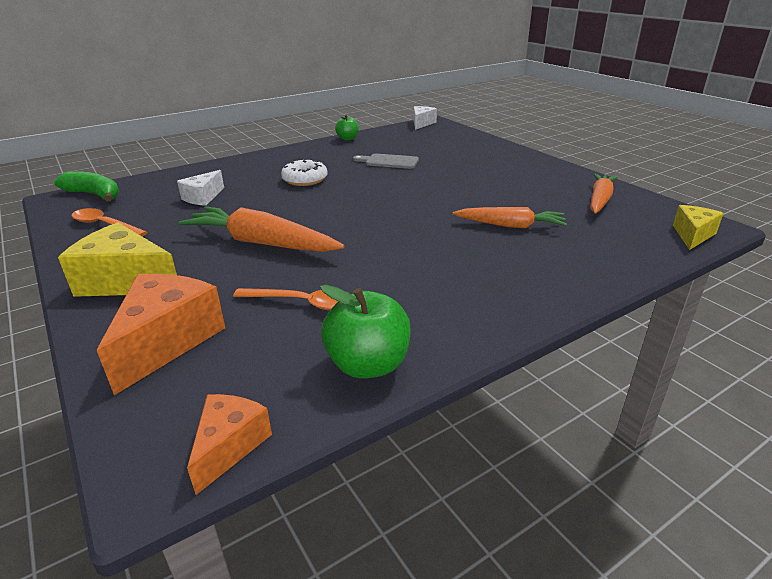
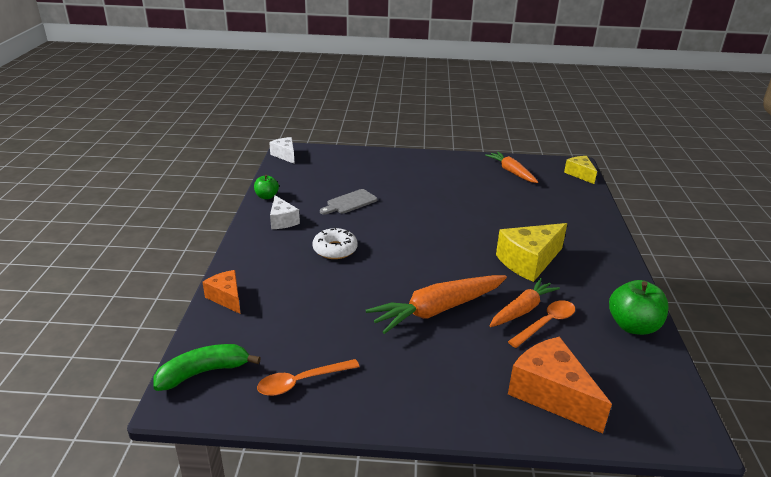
camera: 55 degrees left, 0 degrees up
yellow cheese [58,222,177,297] -> yellow cheese moved to [496,223,567,282]
white cheese [177,170,224,206] -> white cheese moved to [270,195,300,229]
orange cheese [187,394,272,495] -> orange cheese moved to [203,270,240,314]
orange carrot [453,207,567,228] -> orange carrot moved to [489,278,560,327]

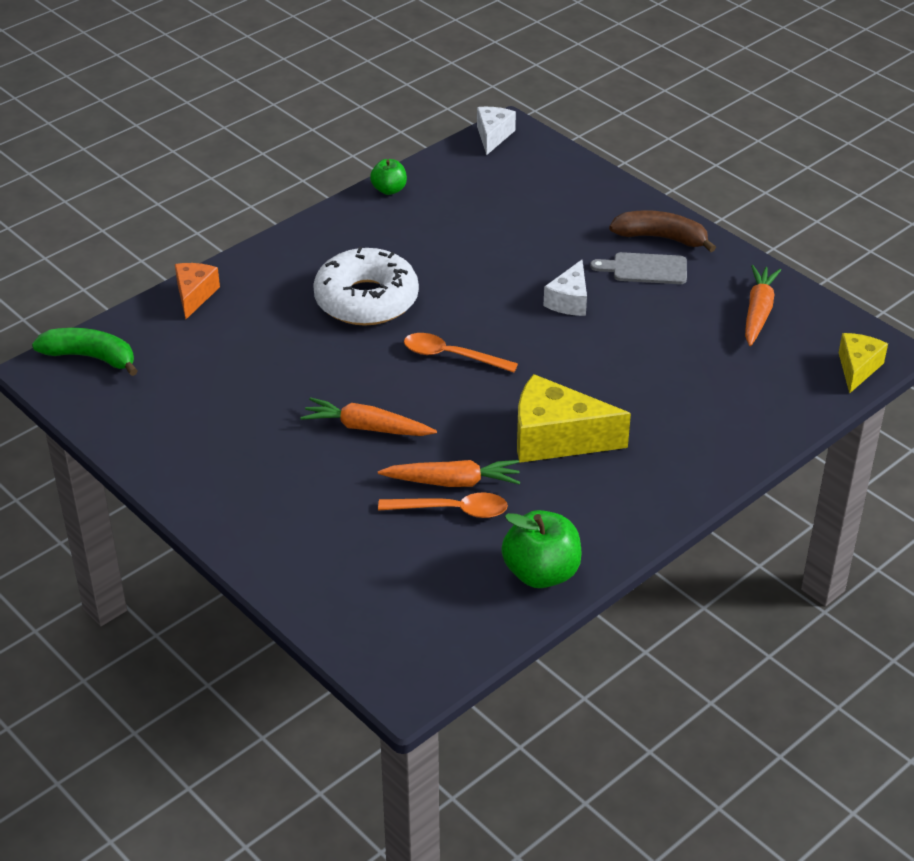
camera: 45 degrees right, 10 degrees up
orange spoon [257,359,360,396] -> orange spoon moved to [404,333,518,373]
white cheese [270,195,300,229] -> white cheese moved to [543,260,587,316]
white donut [312,227,358,259] -> white donut [313,247,419,326], size x1.65
grey cutting board [320,189,377,215] -> grey cutting board moved to [590,252,687,284]
orange carrot [366,275,507,334] -> orange carrot [300,397,437,436], size x0.65
orange cheese [508,337,612,434] -> none
none -> brown banana [609,210,716,252]

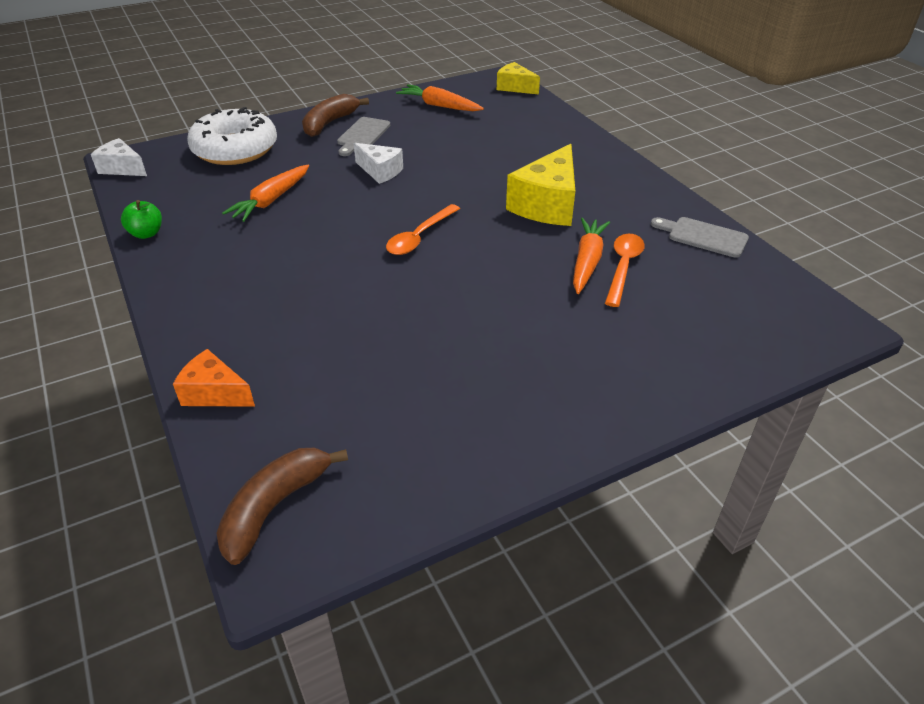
camera: 75 degrees left, 0 degrees up
green banana [32,328,138,376] -> brown banana [217,448,348,565]
orange carrot [300,397,437,436] -> orange carrot moved to [222,165,309,222]
white donut [313,247,419,326] -> white donut moved to [187,107,277,165]
green apple [501,510,582,588] -> grey cutting board [651,217,749,258]

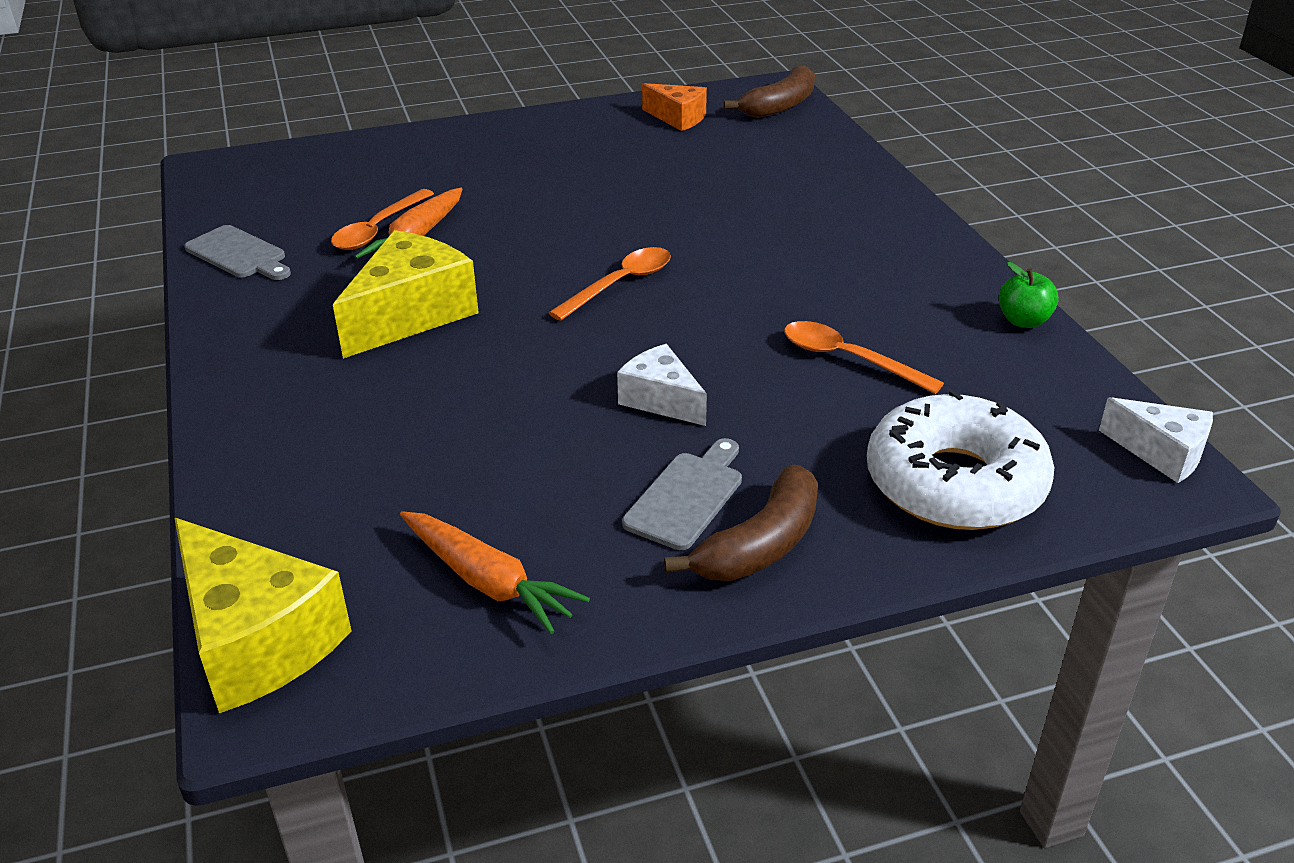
camera: 170 degrees left, 5 degrees down
orange cheese [173,349,255,407] -> orange cheese moved to [642,83,707,131]
orange carrot [222,165,309,222] -> orange spoon [784,321,944,394]
yellow cheese [497,62,540,95] -> yellow cheese [175,518,352,713], size x1.70

